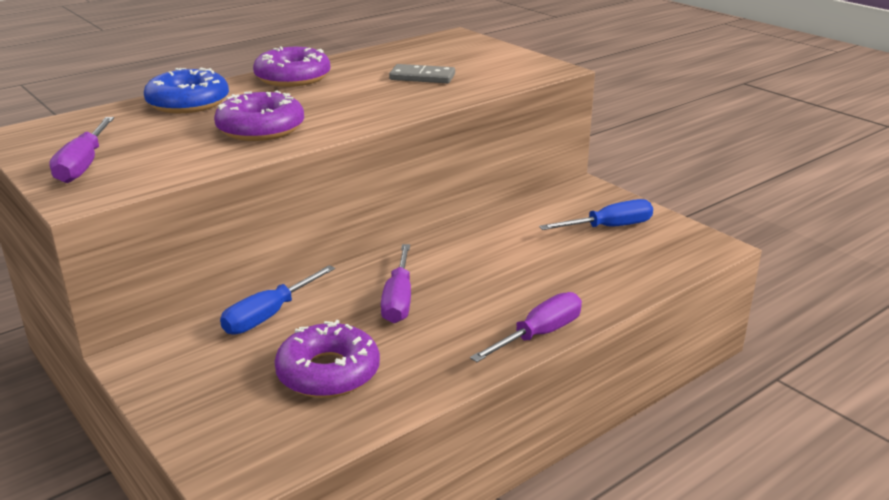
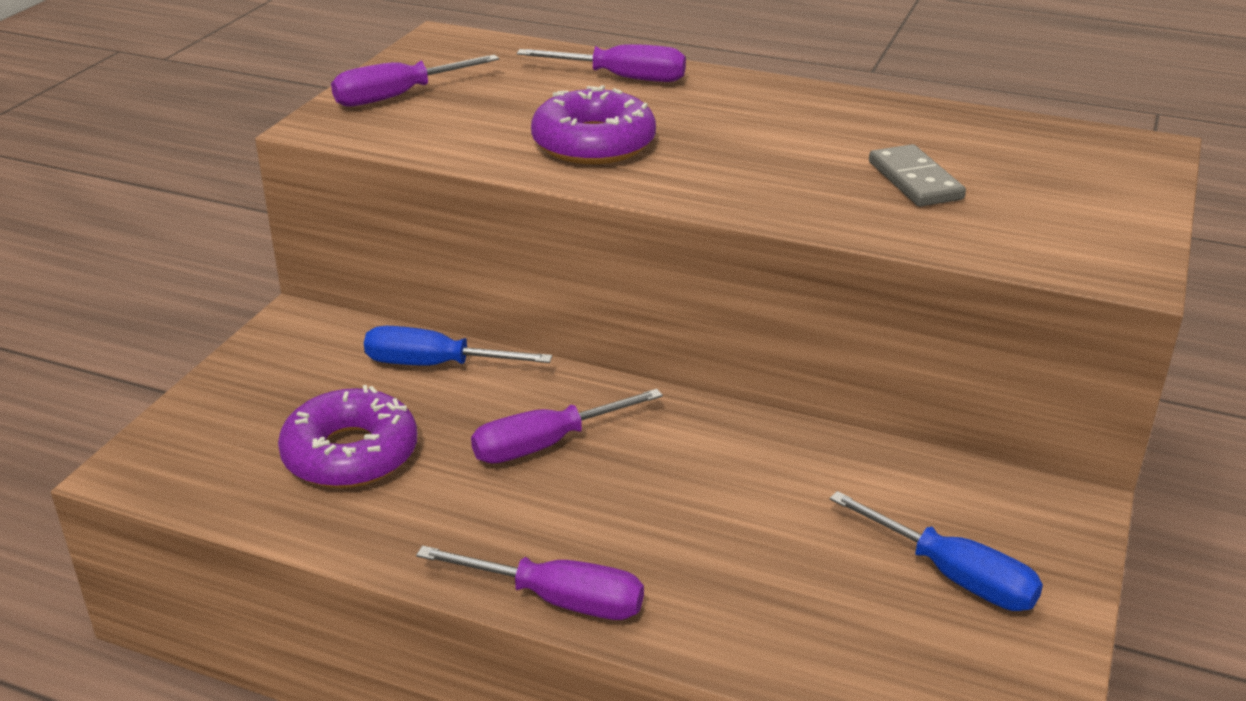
camera: 60 degrees right, 5 degrees up
blue donut [144,68,229,113] -> purple screwdriver [517,44,686,82]
purple donut [253,46,331,87] -> none

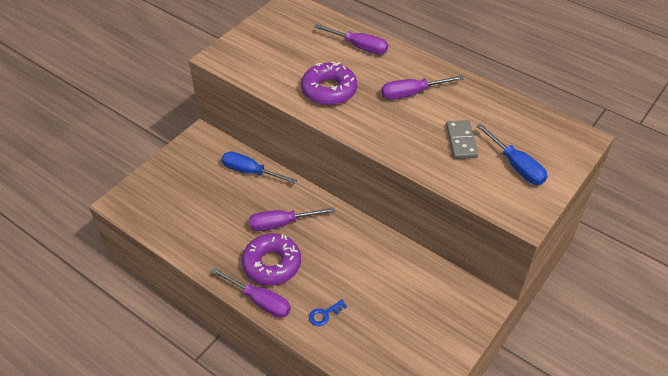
camera: 15 degrees right, 15 degrees up
purple donut [278,385,418,488] -> purple donut moved to [242,233,301,285]
purple screwdriver [331,55,499,106] -> purple screwdriver moved to [381,75,464,100]
blue screwdriver [830,491,1043,611] -> blue screwdriver moved to [476,124,547,185]
none -> blue key [309,299,347,326]

